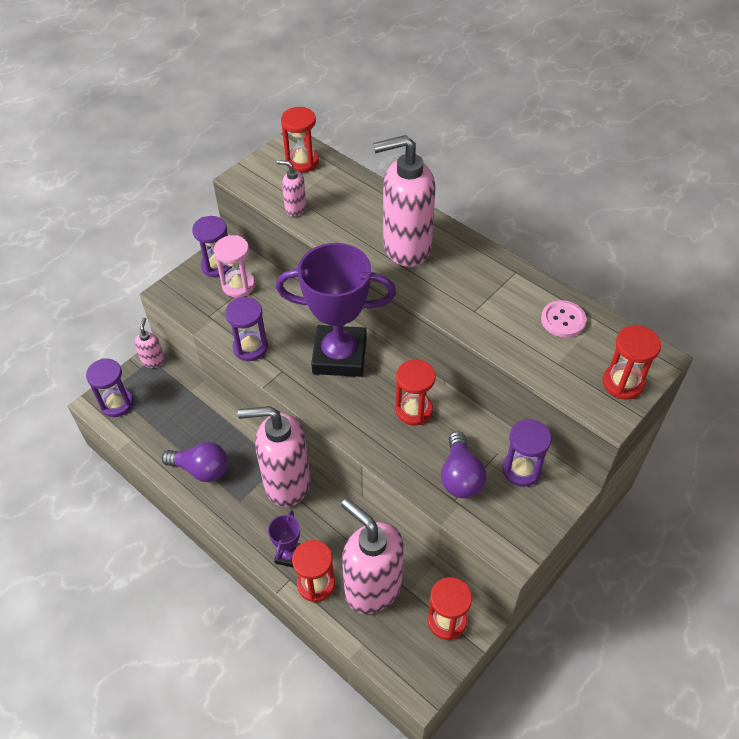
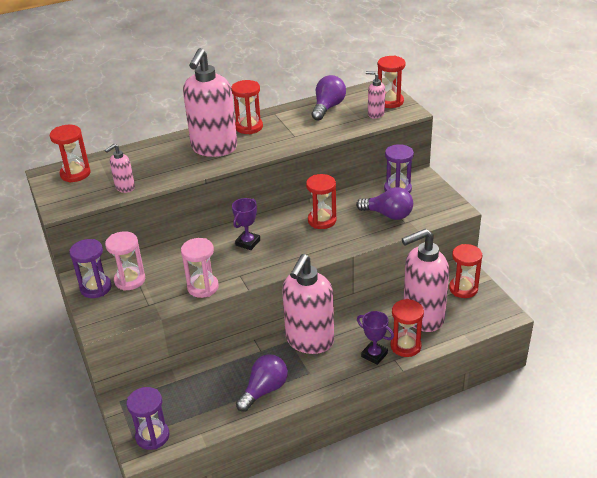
camera: 65 degrees left, 15 degrees down
pink soap dispenser [134,318,165,368] -> pink soap dispenser moved to [366,71,385,119]
purple hourglass [225,297,268,361] -> pink hourglass [181,238,219,298]
purple trophy [276,243,396,377] -> purple trophy [232,198,260,250], size x0.44
pink button [541,300,586,338] -> purple light bulb [312,75,346,121]
none -> red hourglass [231,80,263,134]

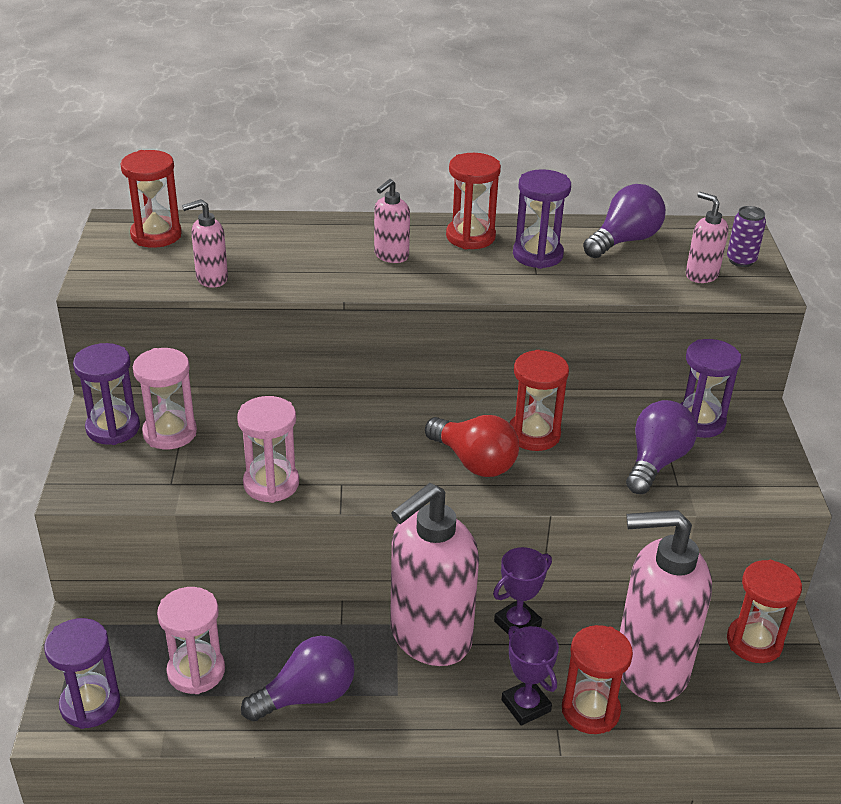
camera: 20 degrees right, 0 degrees up
pink soap dispenser [183,48,237,157] -> pink soap dispenser [374,179,410,263], size x0.45
purple trophy [232,198,260,250] -> purple trophy moved to [493,547,552,634]
purple light bulb [356,187,413,220] -> purple light bulb turned 105 degrees counterclockwise [626,400,697,494]
red hourglass [378,56,406,108] -> purple can [727,206,766,267]
none -> pink hourglass [157,587,225,694]
none -> red light bulb [425,415,519,477]
none -> purple hourglass [513,169,571,269]

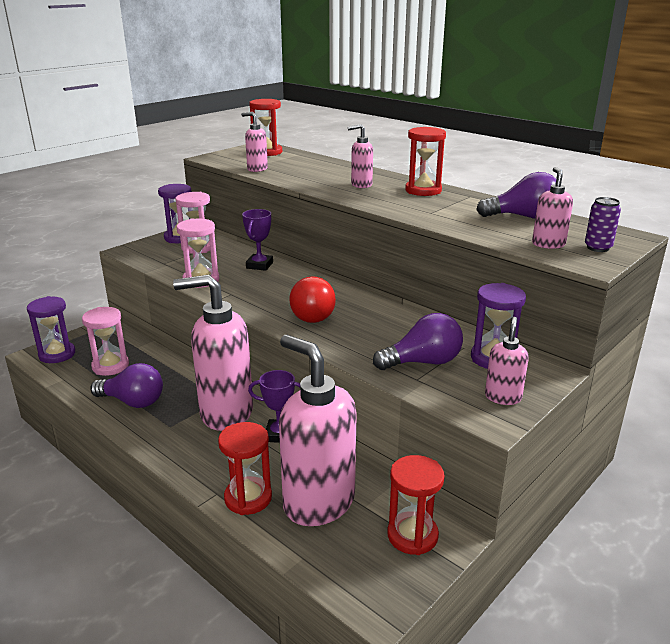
camera: 45 degrees right, 10 degrees down
purple trophy [501,626,559,726] -> purple trophy moved to [242,209,273,271]
red hourglass [510,350,569,451] -> none
purple hourglass [513,169,571,269] -> none
none -> pink soap dispenser [485,317,529,405]

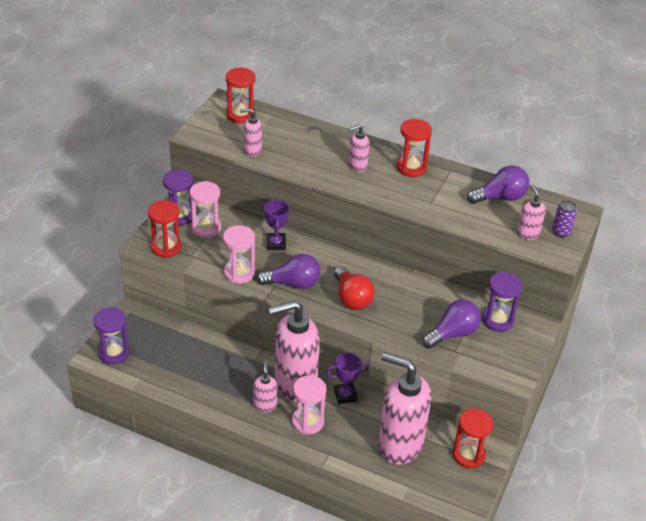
camera: 20 degrees left, 15 degrees up
pink hourglass [82,307,129,376] -> pink hourglass moved to [292,375,327,434]
purple light bulb [91,363,163,408] -> purple light bulb moved to [257,254,321,289]
red hourglass [218,422,272,515] -> red hourglass moved to [148,200,182,258]
pink soap dispenser [485,317,529,405] -> pink soap dispenser moved to [253,361,278,412]

